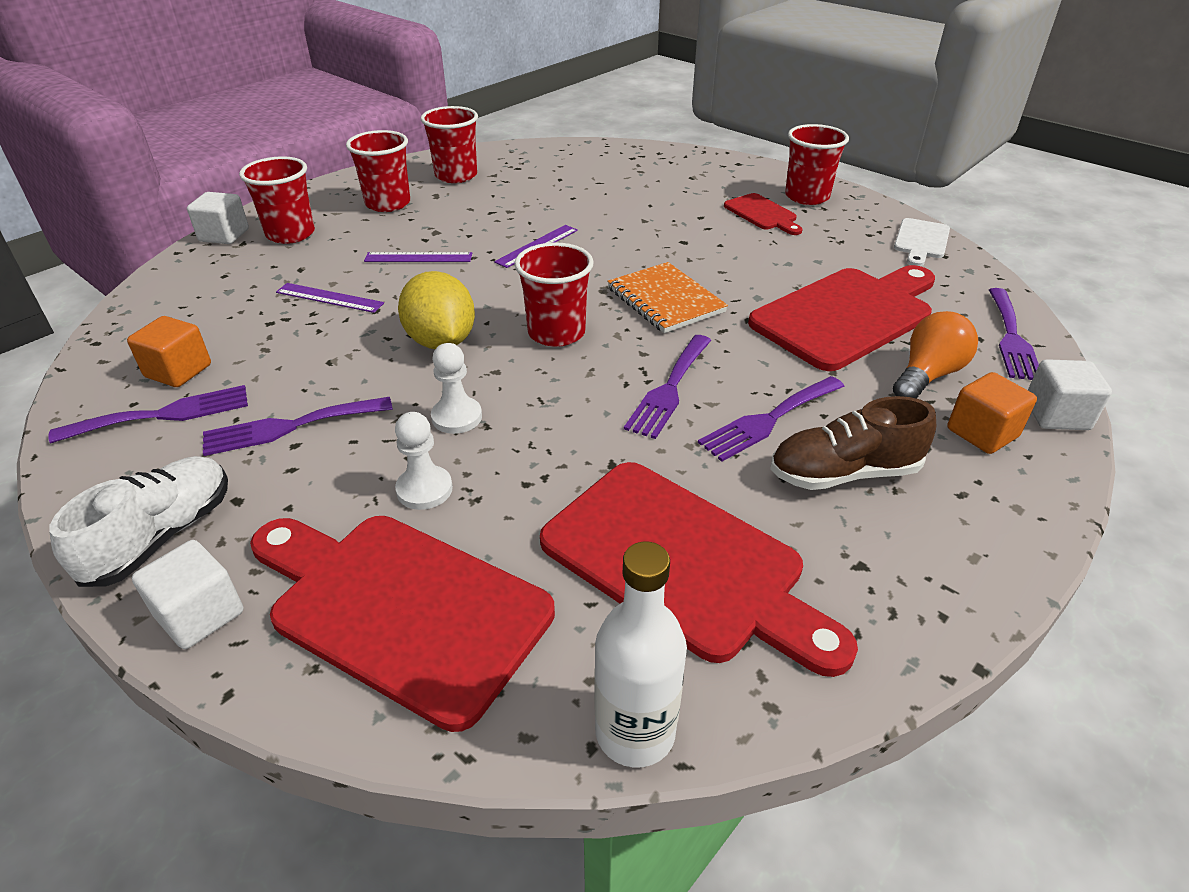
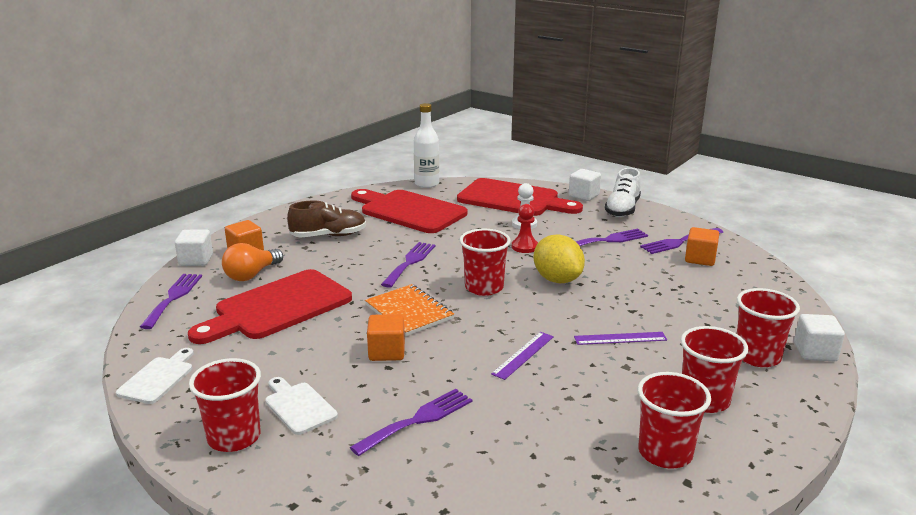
camera: 175 degrees right, 15 degrees down
purple ruler [276,283,384,313] -> none
white pawn [431,343,482,434] -> red pawn [512,204,538,253]
purple fork [698,376,845,462] -> purple fork moved to [350,389,473,456]
red cutting board [724,193,802,235] -> white cutting board [265,377,338,435]
none -> orange cube [367,314,405,361]

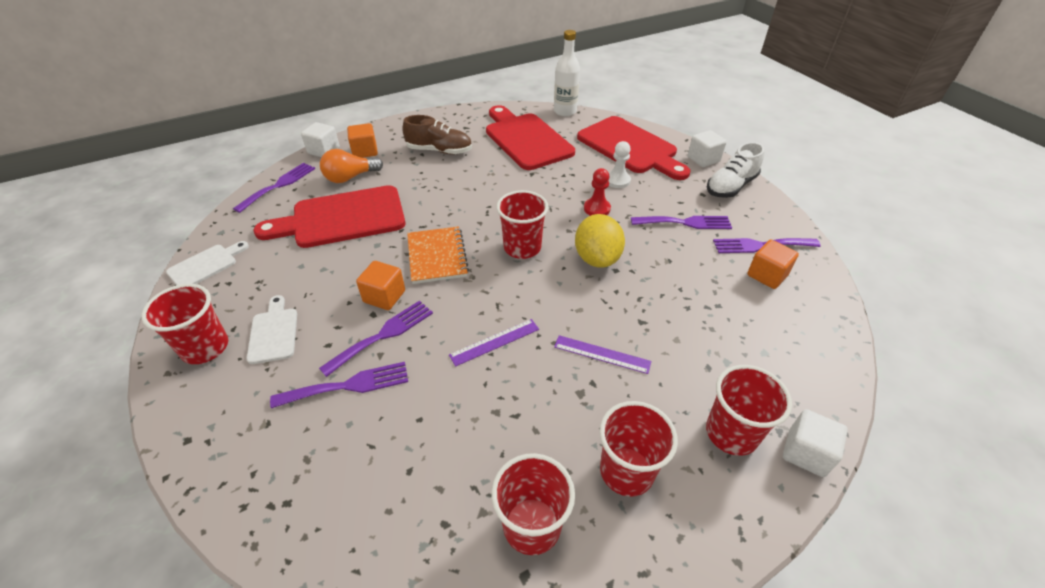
camera: 25 degrees right, 20 degrees up
purple fork [381,242,436,288] -> purple fork moved to [319,300,433,377]

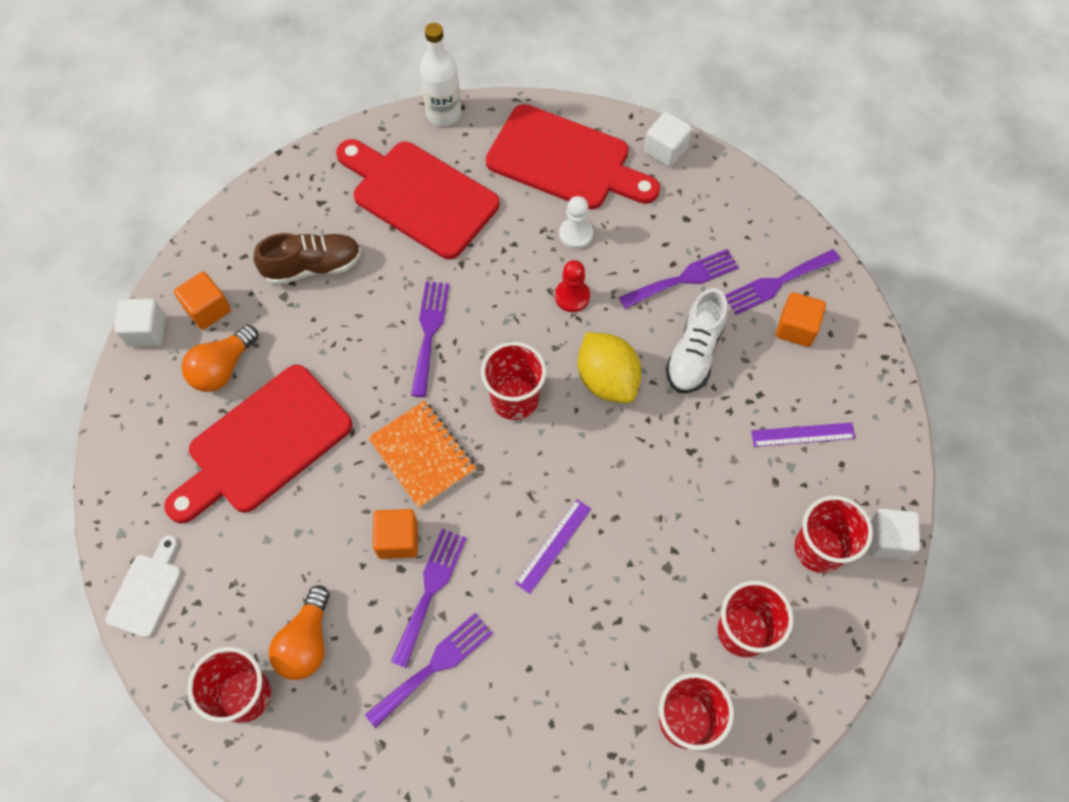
camera: 25 degrees left, 20 degrees up
purple fork [233,163,315,213] -> purple fork moved to [411,281,449,397]
white cutting board [246,295,297,364] -> orange light bulb [269,585,330,680]
purple ruler [554,335,651,374] -> purple ruler moved to [751,422,856,447]
white shoe [707,142,765,198] -> white shoe moved to [666,288,728,393]

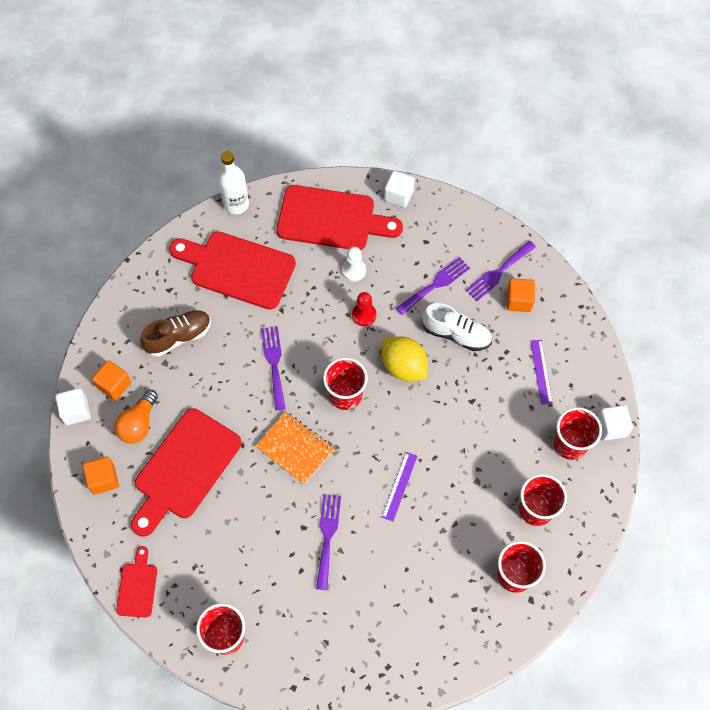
camera: 15 degrees left, 0 degrees up
white cutting board [105,535,181,638] -> red cutting board [116,546,157,617]
orange light bulb [269,585,330,680] -> none
purple fork [365,613,493,728] -> none
orange cube [373,509,418,559] -> orange cube moved to [83,457,119,495]
white shoe [666,288,728,393] -> white shoe turned 75 degrees counterclockwise [422,303,492,351]
purple ruler [751,422,856,447] -> purple ruler turned 75 degrees counterclockwise [530,340,553,405]

